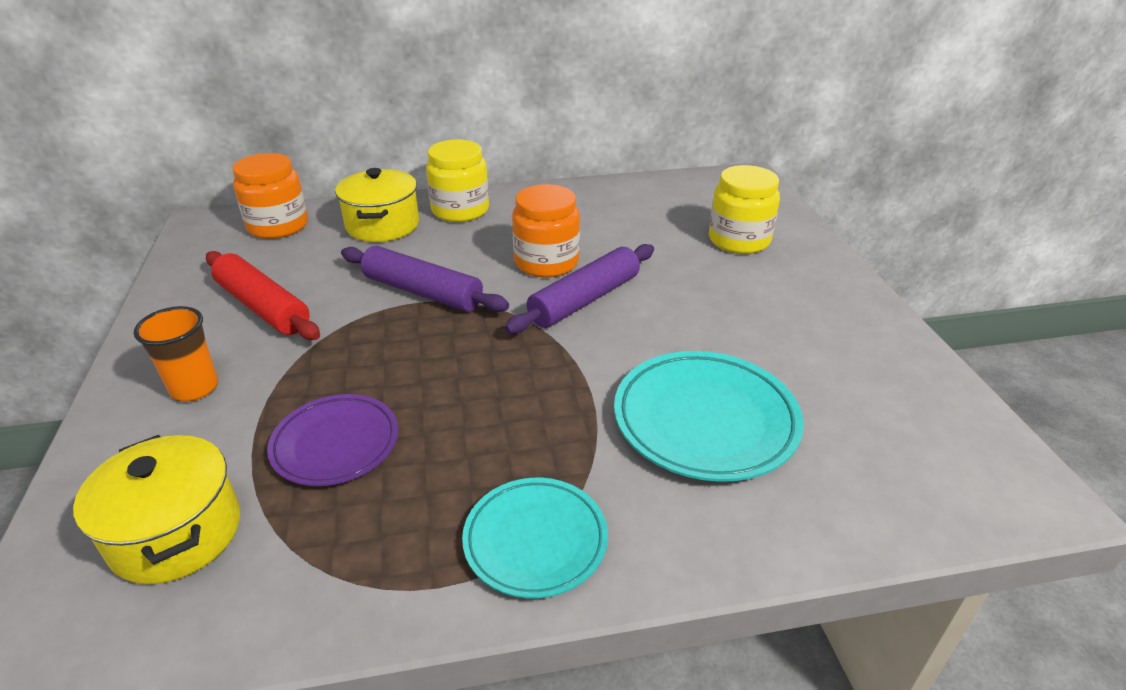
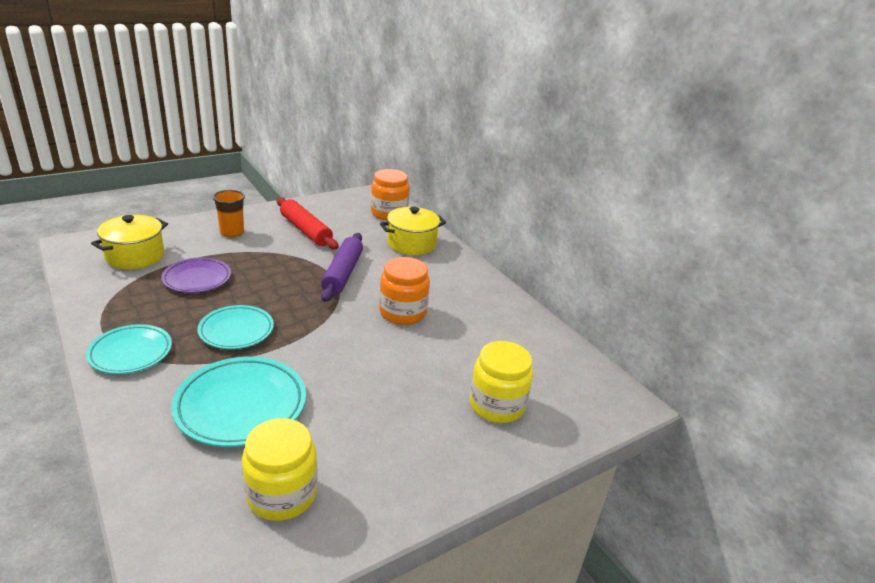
camera: 65 degrees right, 5 degrees down
red rolling pin [206,251,320,340] -> red rolling pin turned 60 degrees counterclockwise [276,197,338,250]
yellow jar [426,139,489,222] -> yellow jar moved to [242,418,317,521]
purple rolling pin [505,244,654,334] -> none
none -> turquoise plate [197,305,274,349]

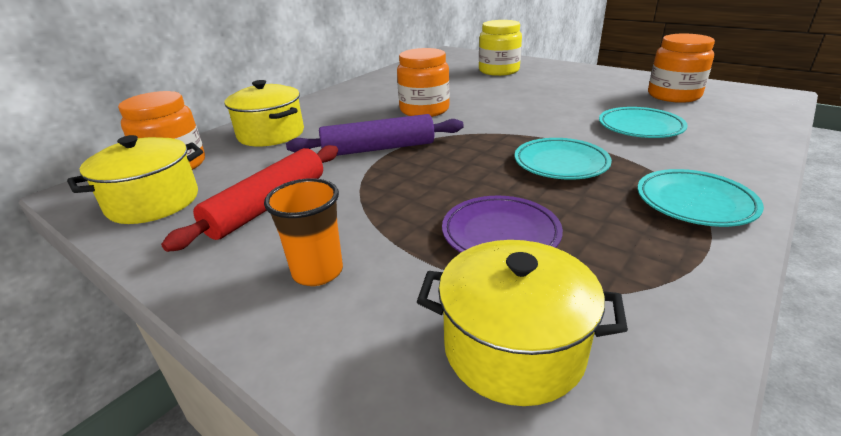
camera: 105 degrees left, 0 degrees up
turquoise plate [171,357,306,447] -> turquoise plate [599,107,688,138], size x0.66
yellow jar [242,418,317,521] -> orange jar [648,34,715,103]
none -> yellow pot [67,135,203,224]

